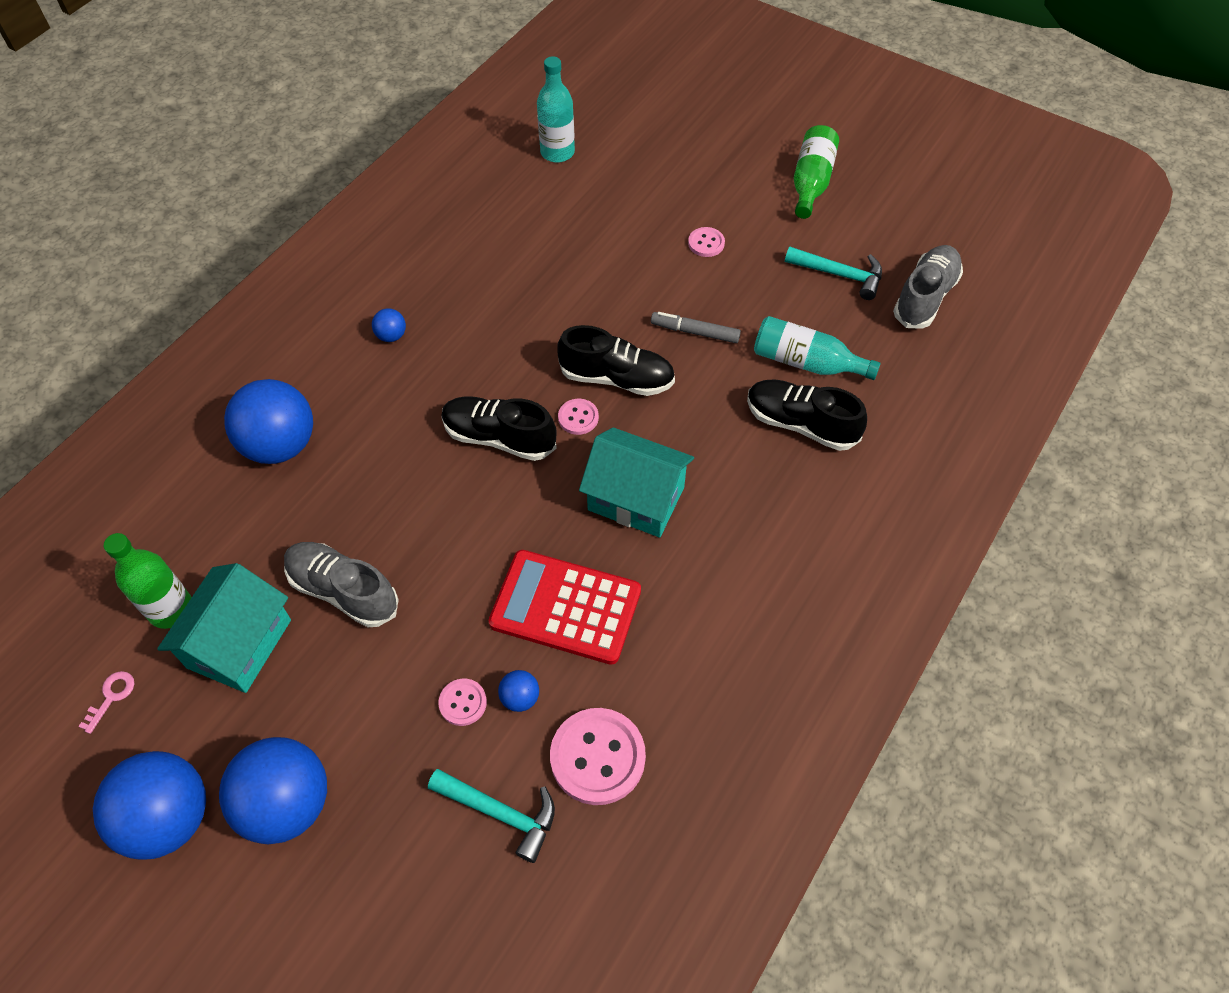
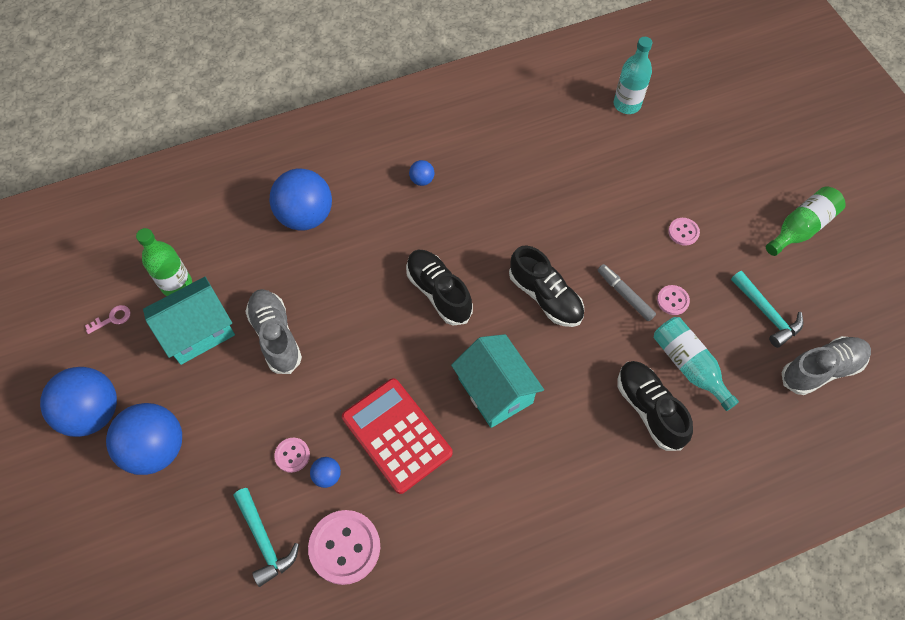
camera: 35 degrees right, 5 degrees up
pink button [558,399,599,435] -> pink button moved to [657,285,690,315]

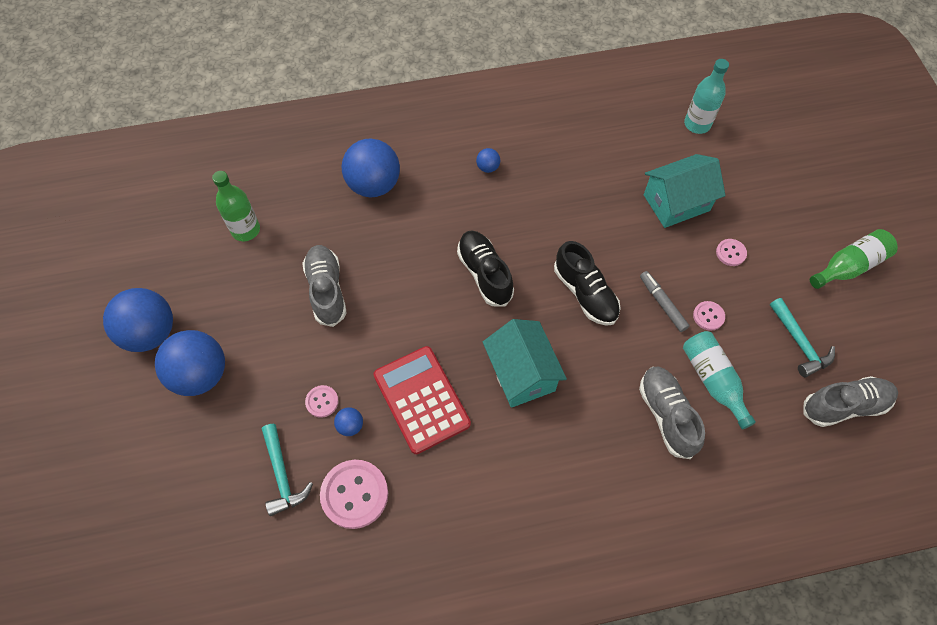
camera: 10 degrees right, 0 degrees up
pink key [85,305,131,334] -> none
turquoise house [143,277,235,365] -> turquoise house moved to [644,154,726,228]
black shoe [618,361,693,451] -> grey shoe [639,366,705,459]

